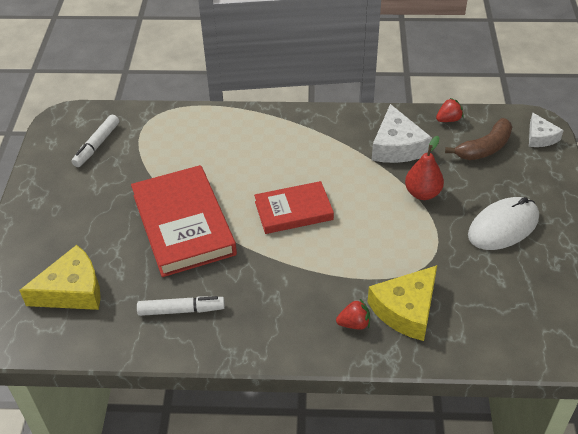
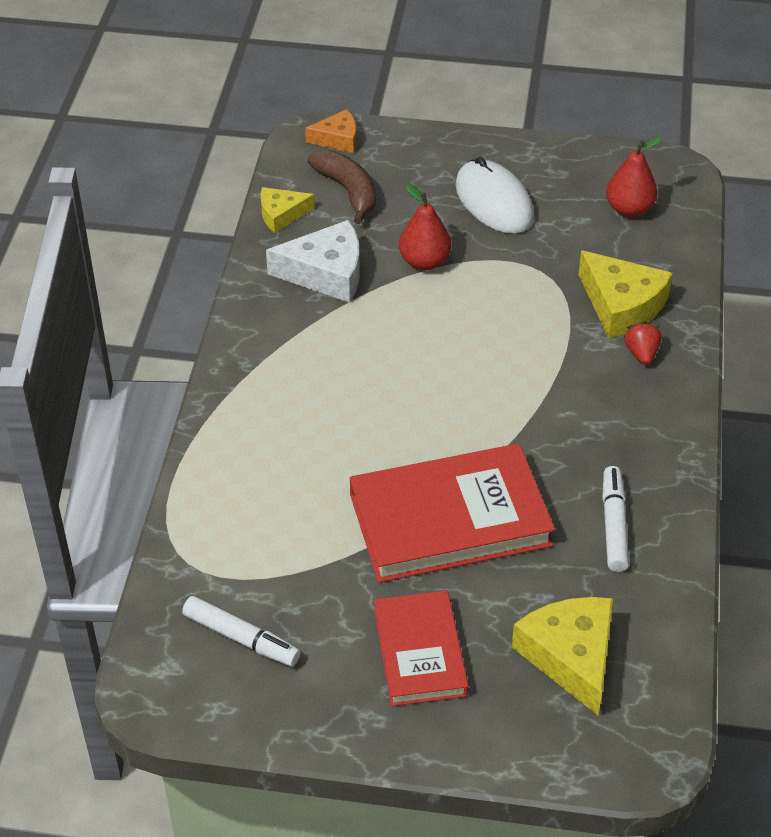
camera: 85 degrees left, 0 degrees up
red book [254,181,334,234] -> red book moved to [374,590,469,706]
red strawberry [436,98,464,122] -> yellow cheese [261,187,314,233]
white cheese [529,113,564,147] -> orange cheese [305,109,357,153]
none -> red pear [606,136,662,217]

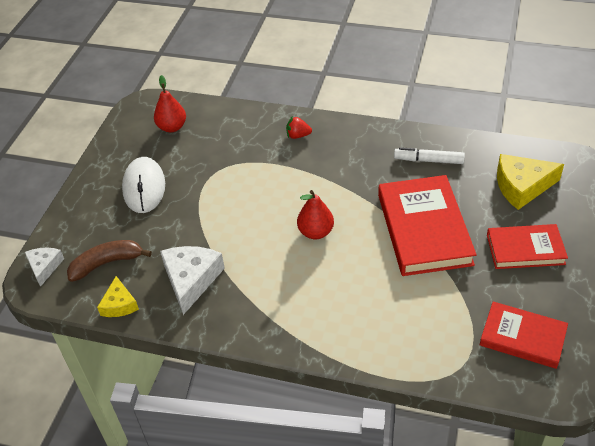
camera: 80 degrees left, 0 degrees up
white marker [182,596,301,666] -> red book [480,302,568,369]
orange cheese [305,109,357,153] -> white cheese [25,248,64,287]
red pear [399,184,451,270] -> red pear moved to [297,190,334,239]
white mouse [455,157,534,234] -> white mouse turned 75 degrees counterclockwise [122,157,165,213]
yellow cheese [578,250,673,338] -> none

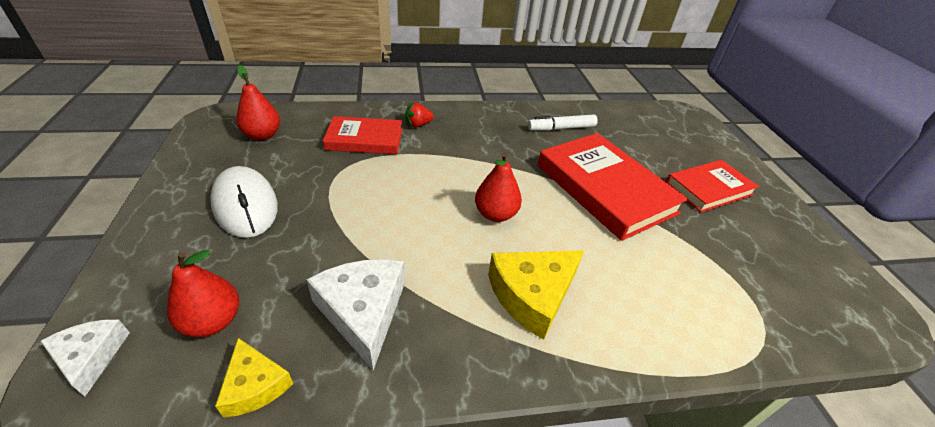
camera: 30 degrees left, 5 degrees down
brown banana [67,240,152,282] -> red pear [167,250,239,337]
red book [480,302,568,369] -> red book moved to [323,116,402,154]
yellow cheese [497,154,564,210] -> yellow cheese moved to [488,250,584,340]

